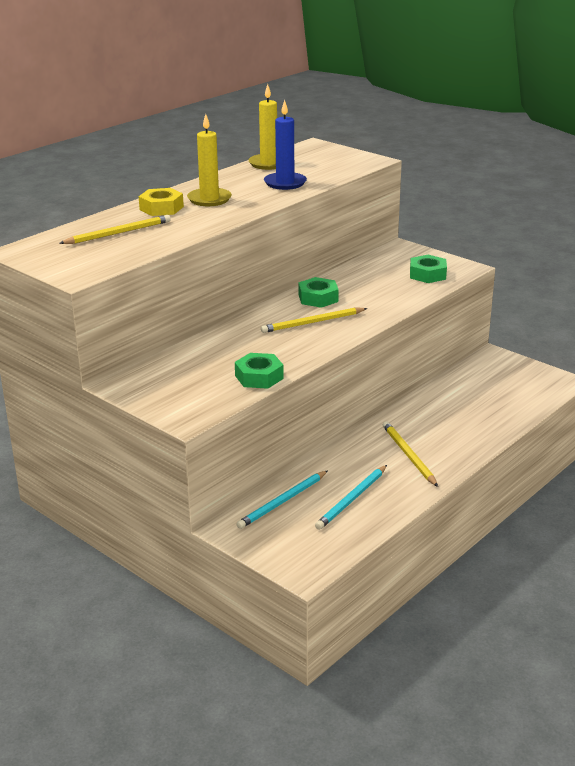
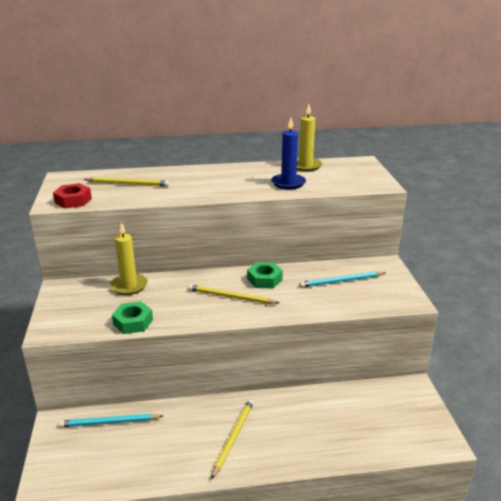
camera: 40 degrees right, 0 degrees up
yellow nut [139,188,184,216] -> none
yellow candle [187,114,232,206] -> yellow candle moved to [110,222,148,295]
turquoise pencil [315,465,387,530] -> turquoise pencil moved to [299,271,385,288]
green nut [410,255,447,283] -> none
none -> red nut [53,183,92,209]

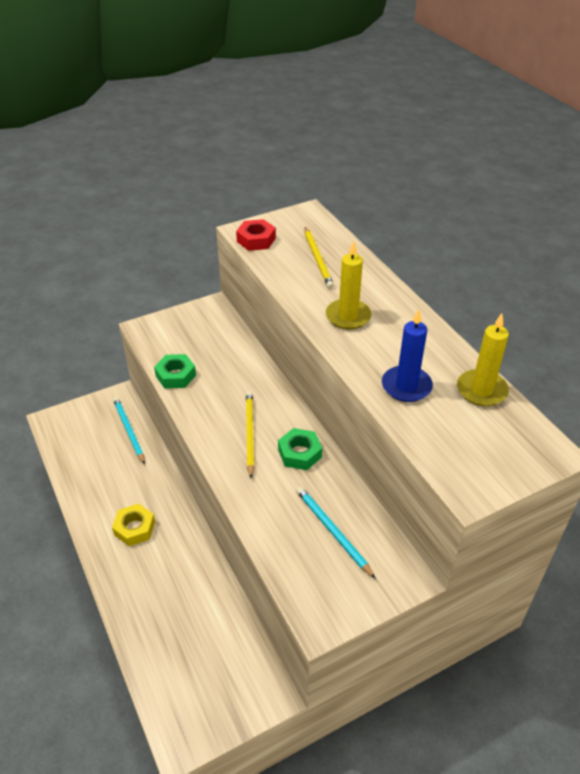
camera: 70 degrees right, 15 degrees up
yellow candle [110,222,148,295] -> yellow candle moved to [326,241,372,329]
yellow pencil [211,399,254,479] -> yellow nut [112,503,155,546]

